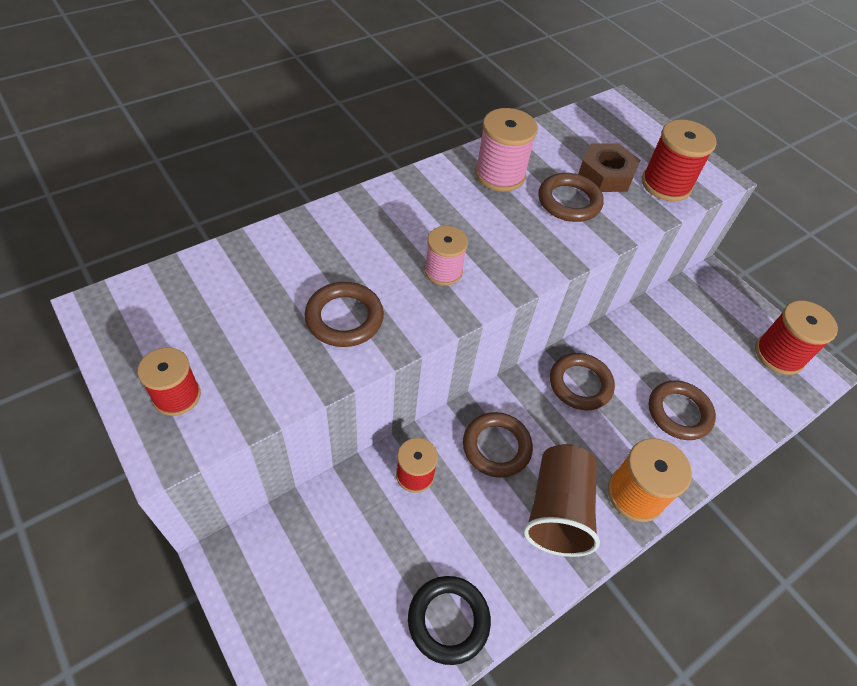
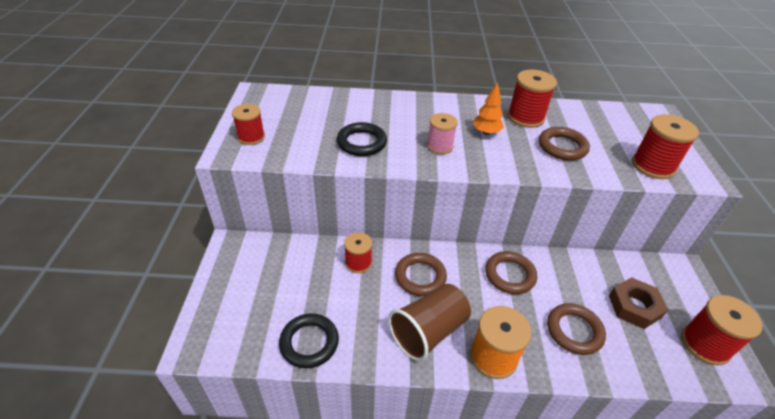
camera: 40 degrees right, 10 degrees down
brown ring [304,282,384,347] -> black ring [337,122,387,156]
pink spool [475,108,538,192] -> red spool [508,70,557,128]
brown nut [578,144,640,192] -> brown nut moved to [609,277,668,329]
none -> orange tree [473,82,504,135]

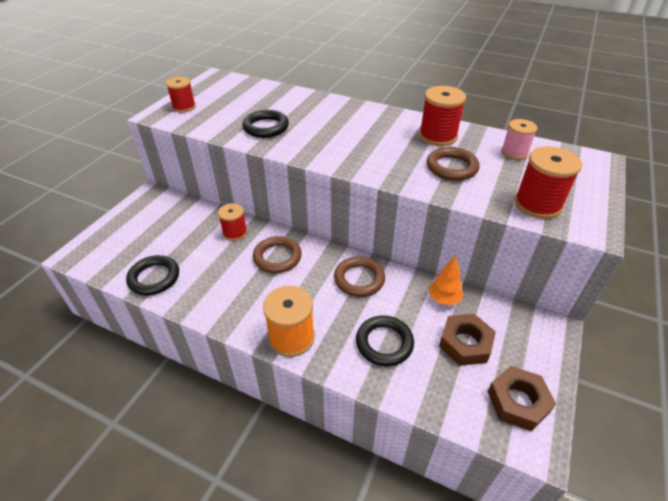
camera: 25 degrees right, 0 degrees up
brown cup [388,284,471,361] -> none
pink spool [427,113,458,154] -> pink spool moved to [501,119,538,160]
orange tree [473,82,504,135] -> orange tree moved to [429,255,463,305]
brown ring [547,303,606,355] -> black ring [356,315,414,367]
red spool [681,295,763,365] -> brown nut [487,366,556,431]

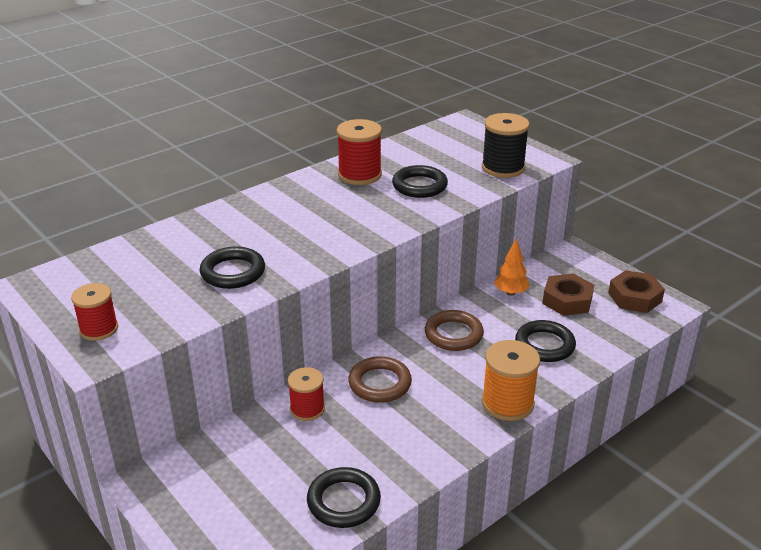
camera: 65 degrees left, 10 degrees down
brown ring [427,147,480,181] -> black ring [392,165,448,198]
pink spool [501,119,538,160] -> none
red spool [514,146,582,219] -> black spool [482,113,530,178]

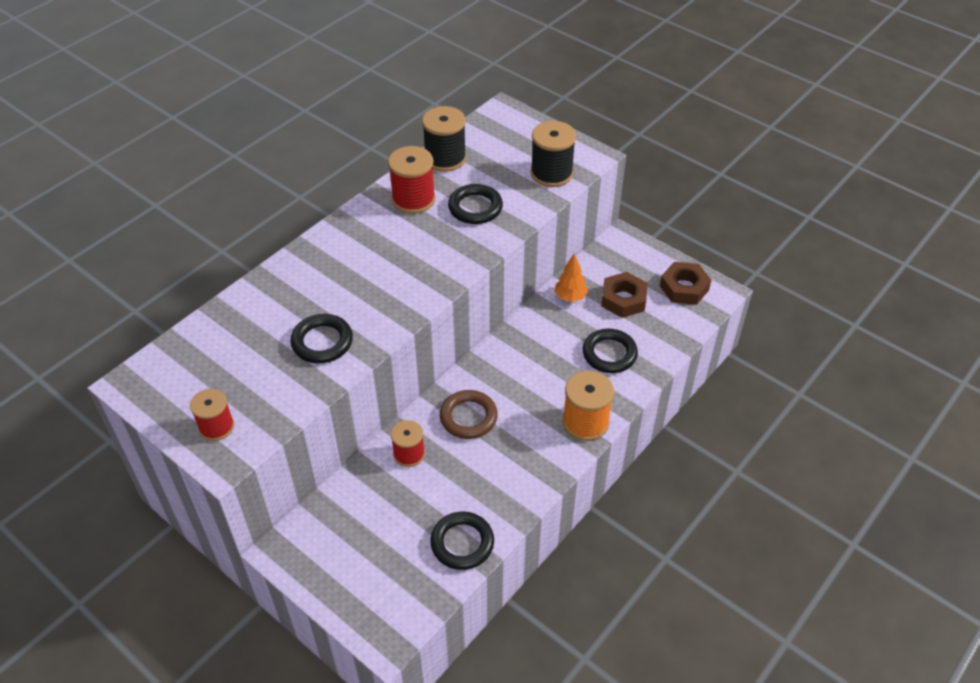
camera: 10 degrees left, 15 degrees up
brown ring [425,310,484,351] -> none
none -> black spool [422,106,466,172]

